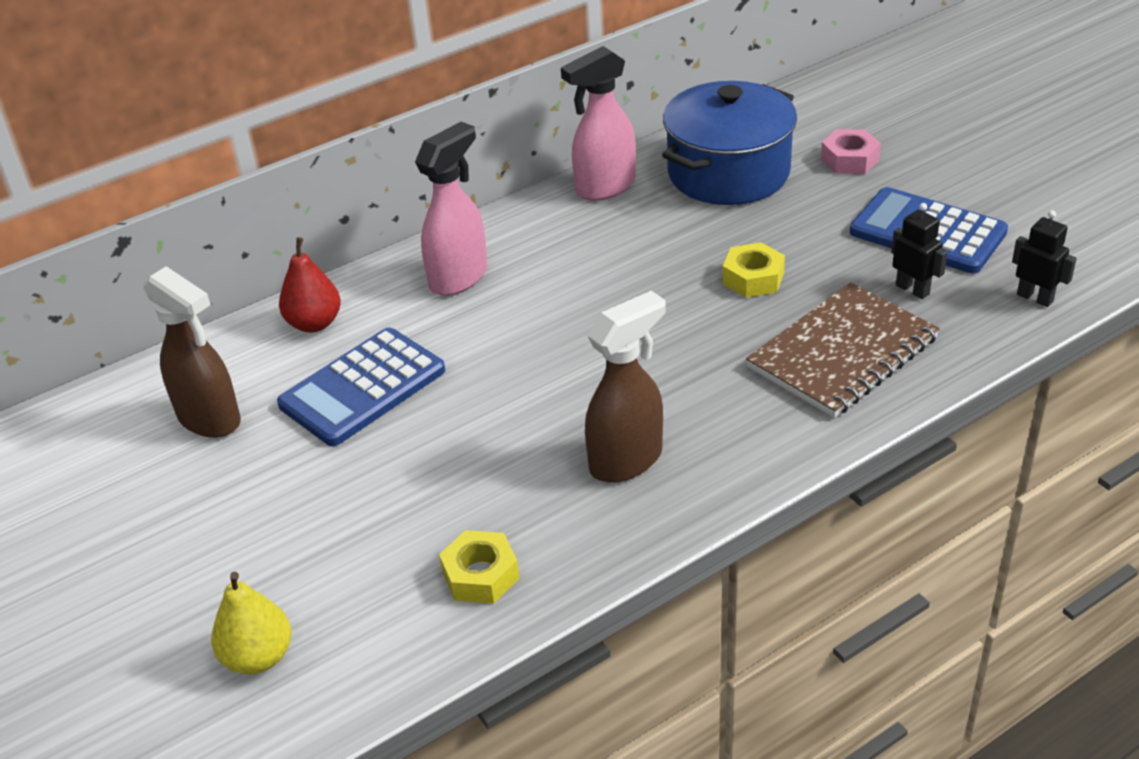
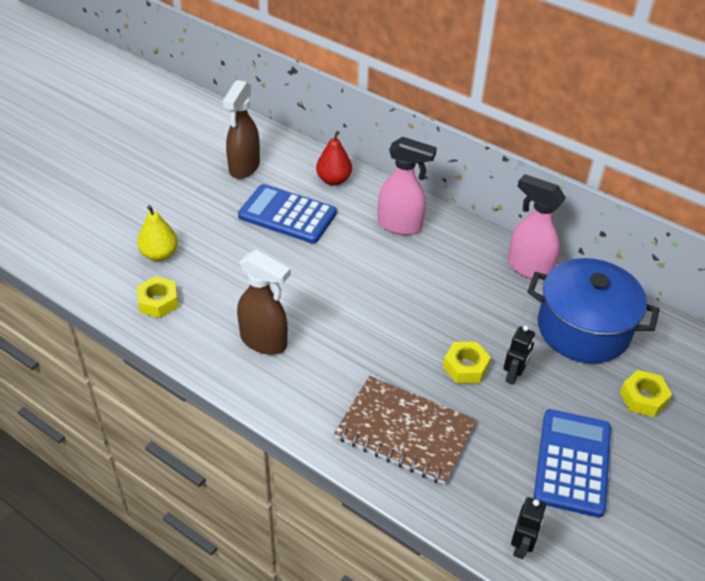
camera: 65 degrees right, 5 degrees up
yellow pear [211,572,291,674] -> yellow pear moved to [137,205,178,261]
pink nut [821,129,881,174] -> yellow nut [620,370,672,417]
black robot [891,203,947,299] -> black robot moved to [504,326,535,385]

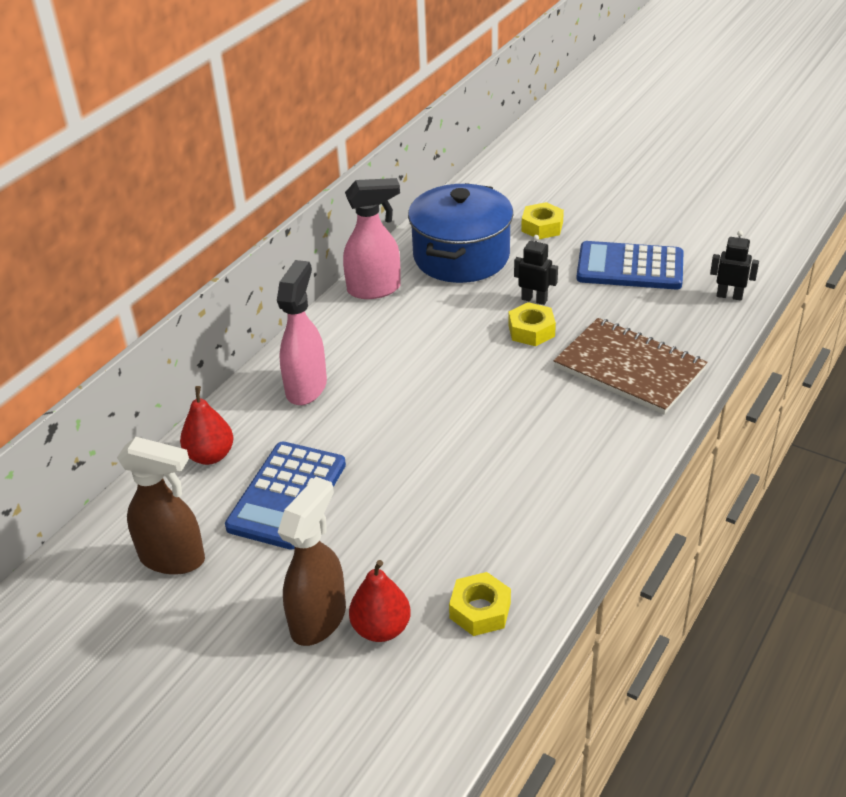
camera: 90 degrees left, 5 degrees down
yellow pear [137,205,178,261] -> red pear [349,560,411,642]
brown spray bottle [237,250,291,355] -> brown spray bottle moved to [277,477,346,646]
brown notebook [334,376,476,485] -> brown notebook turned 75 degrees counterclockwise [553,318,707,414]
pink spray bottle [508,174,566,280] -> pink spray bottle turned 135 degrees counterclockwise [343,178,401,299]

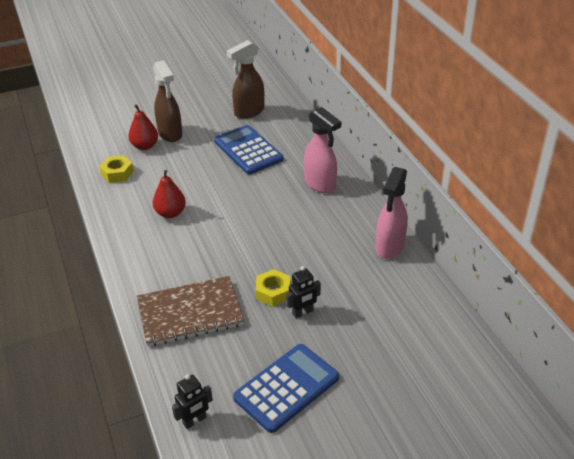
camera: 125 degrees right, 0 degrees up
red pear [180,386,233,465] -> red pear moved to [153,170,186,218]
blue pot [408,183,513,283] -> none
yellow nut [521,202,564,239] -> none

